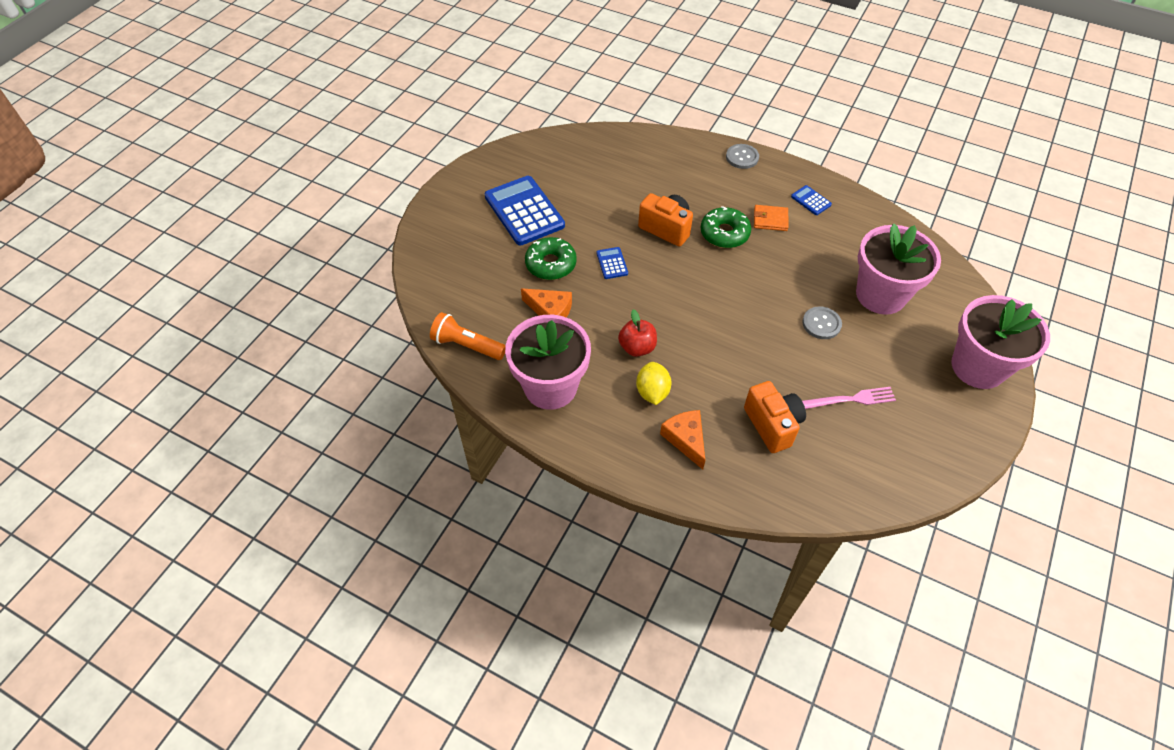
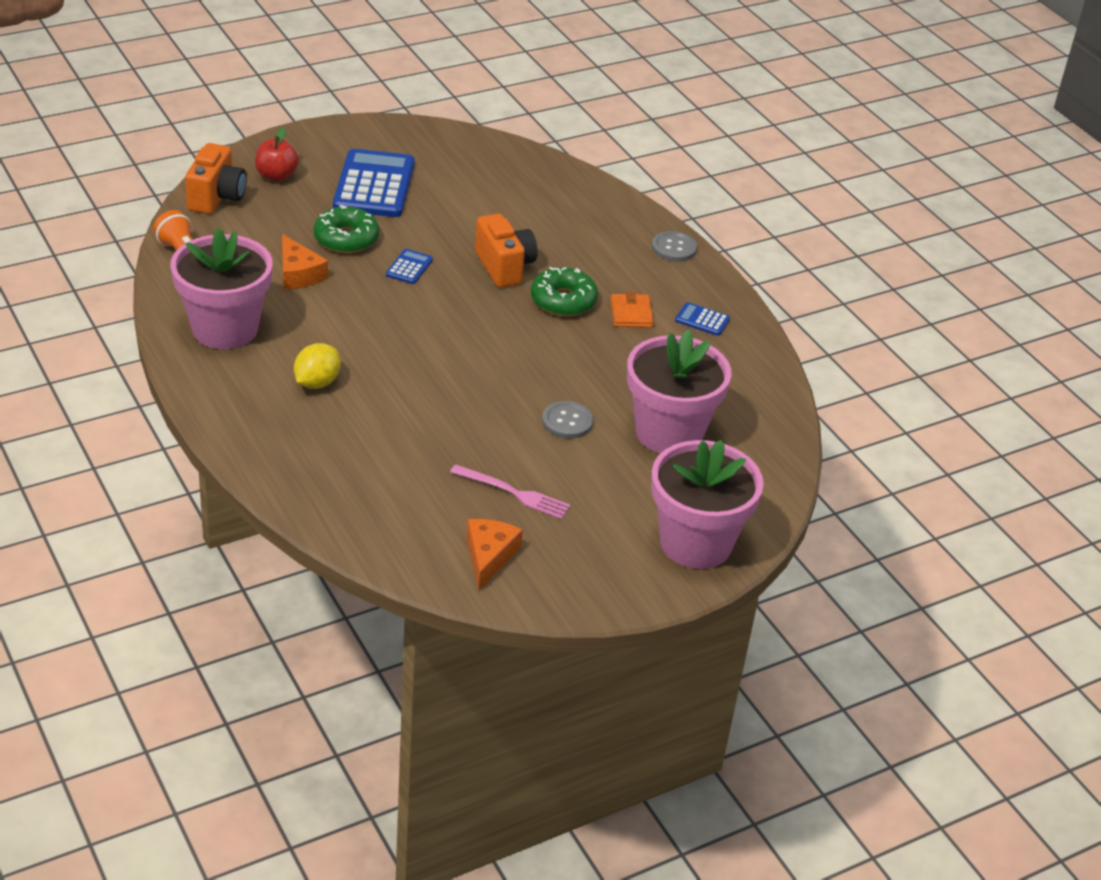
camera: 30 degrees right, 15 degrees down
red apple [618,309,657,357] -> red apple moved to [255,127,299,182]
orange cheese [660,410,705,469] -> orange cheese moved to [466,519,523,590]
orange camera [744,381,806,453] -> orange camera moved to [185,143,247,214]
orange wallet [754,205,789,231] -> orange wallet turned 45 degrees clockwise [611,292,654,328]
blue calculator [791,185,832,215] -> blue calculator turned 60 degrees counterclockwise [675,302,730,336]

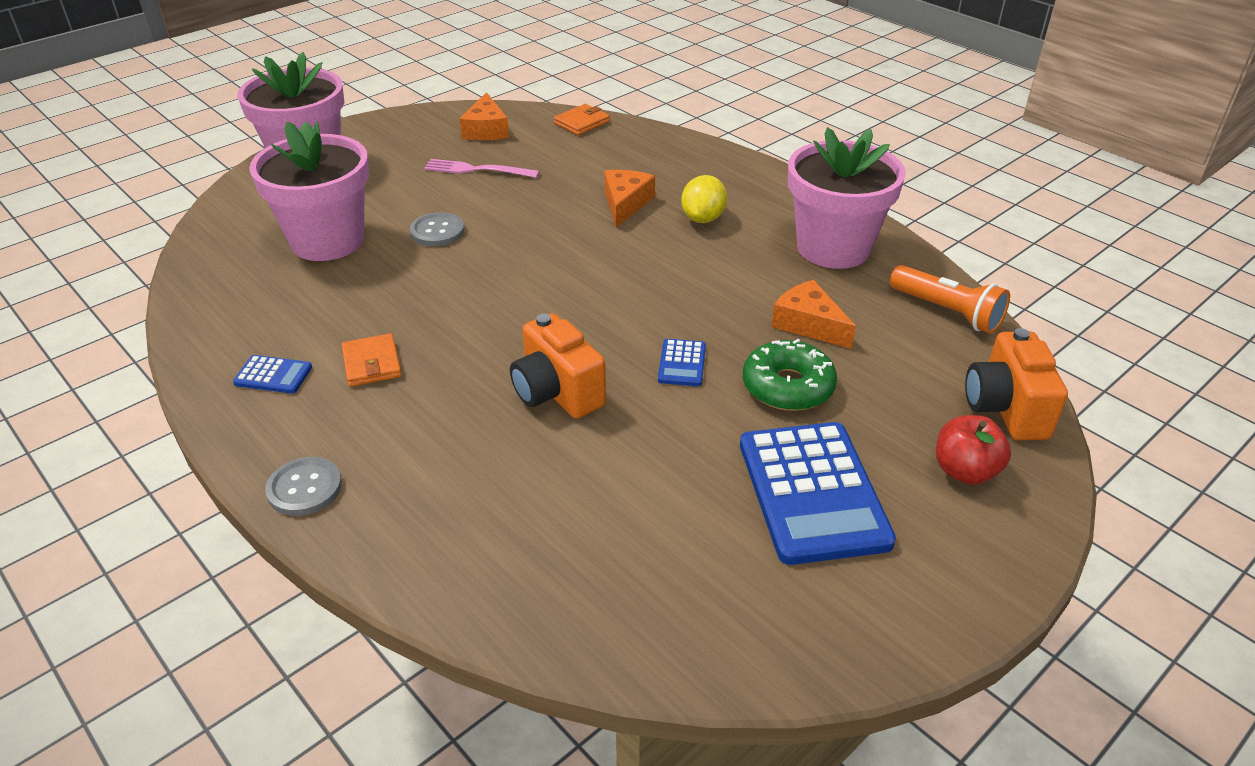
camera: 170 degrees right, 0 degrees up
green donut [531,267,598,316] -> none
none -> orange wallet [554,104,610,135]
none -> orange cheese [604,170,655,227]

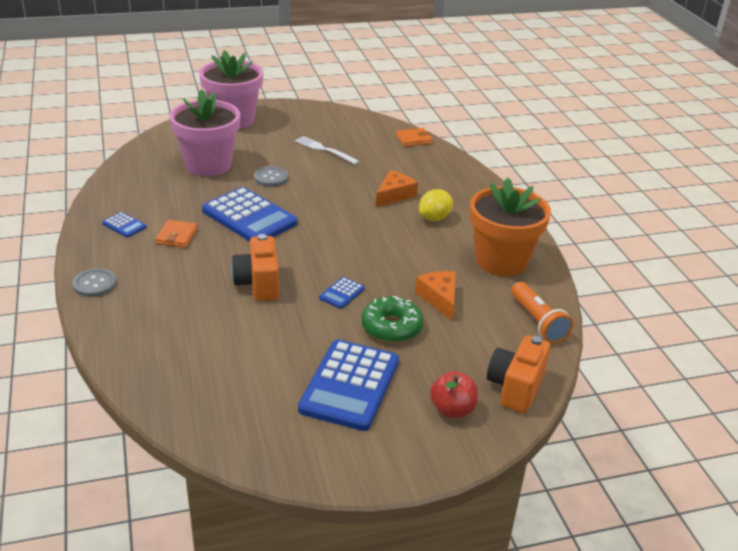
camera: 25 degrees right, 5 degrees down
pink fork [424,159,540,178] -> white fork [295,136,360,164]
orange cheese [459,92,509,140] -> none
pink flower pot [788,127,906,269] -> orange flower pot [470,177,551,276]
none -> blue calculator [202,187,298,242]

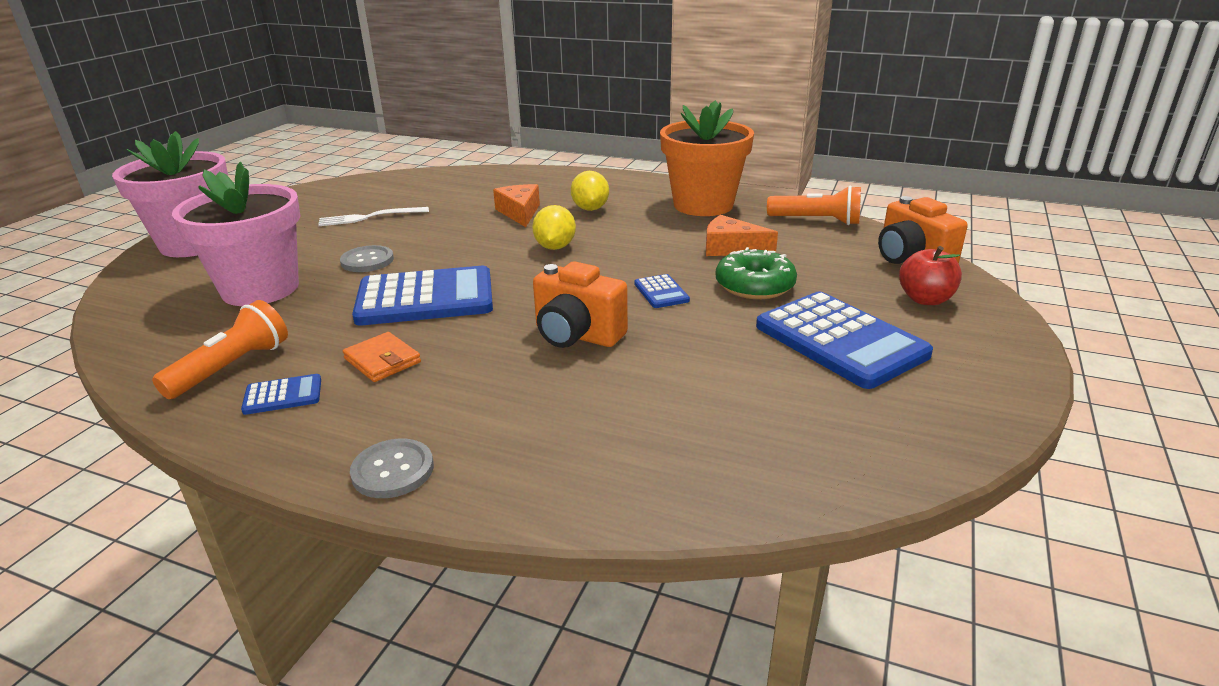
camera: 50 degrees left, 5 degrees down
orange wallet [396,128,432,147] -> none
none -> orange flashlight [152,300,288,399]
none -> yellow lemon [532,205,576,250]

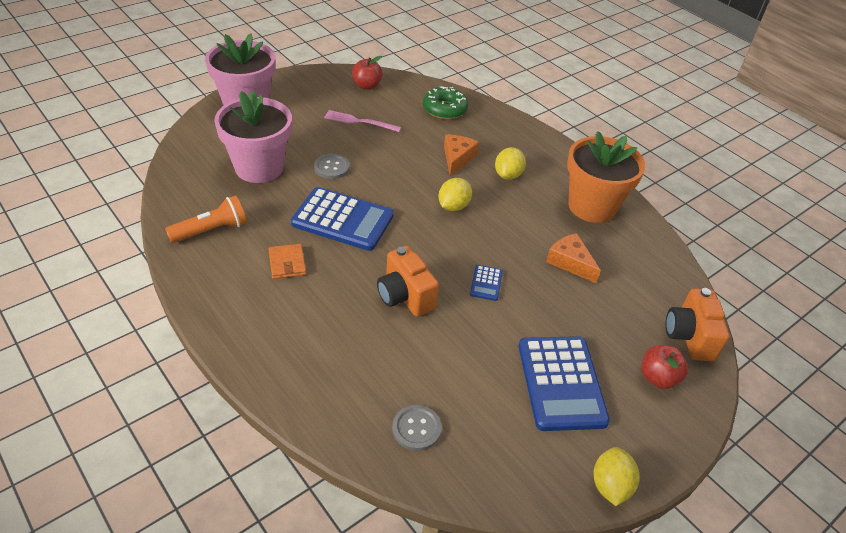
camera: 25 degrees right, 15 degrees up
blue calculator [241,374,321,415] -> none
white fork [318,207,429,226] -> pink fork [324,110,401,132]
grey button [350,439,434,498] -> grey button moved to [392,405,442,451]
green donut [715,247,797,299] -> green donut moved to [423,86,468,119]
orange flashlight [767,186,861,225] -> none
none -> red apple [352,56,383,90]
none -> yellow lemon [593,447,639,506]

